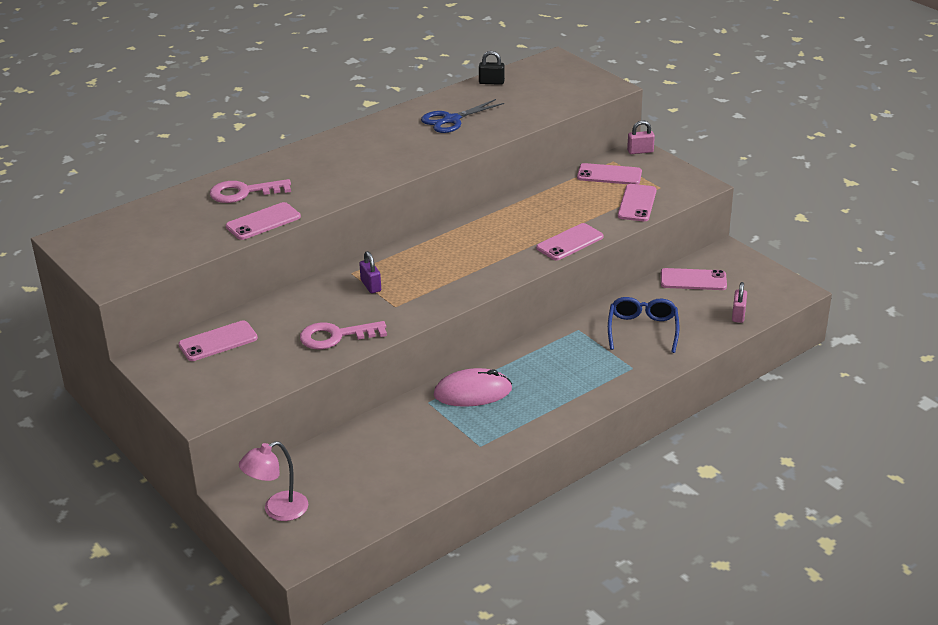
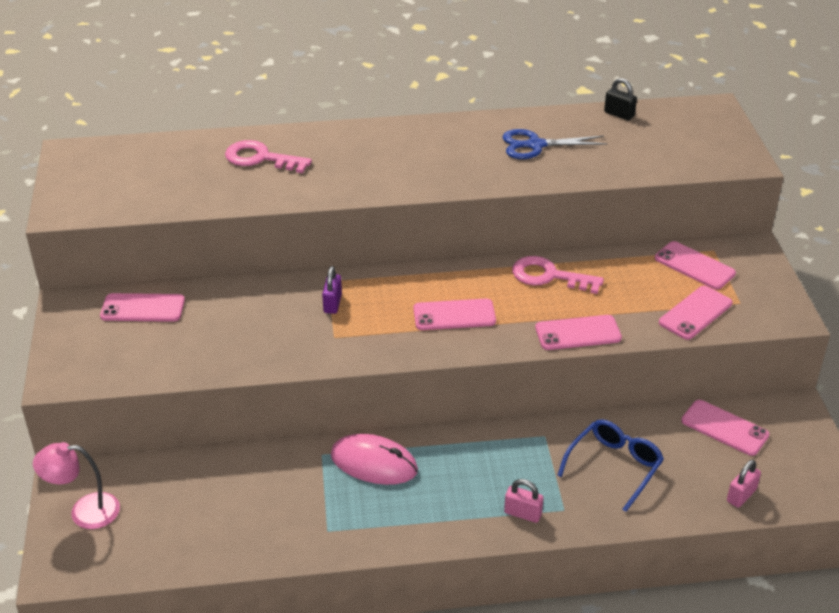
camera: 30 degrees right, 5 degrees up
pink phone [226,202,301,240] -> pink phone moved to [413,298,496,330]
pink key [300,321,387,349] -> pink key moved to [512,256,604,294]
pink padlock [627,120,655,154] -> pink padlock moved to [504,479,544,523]

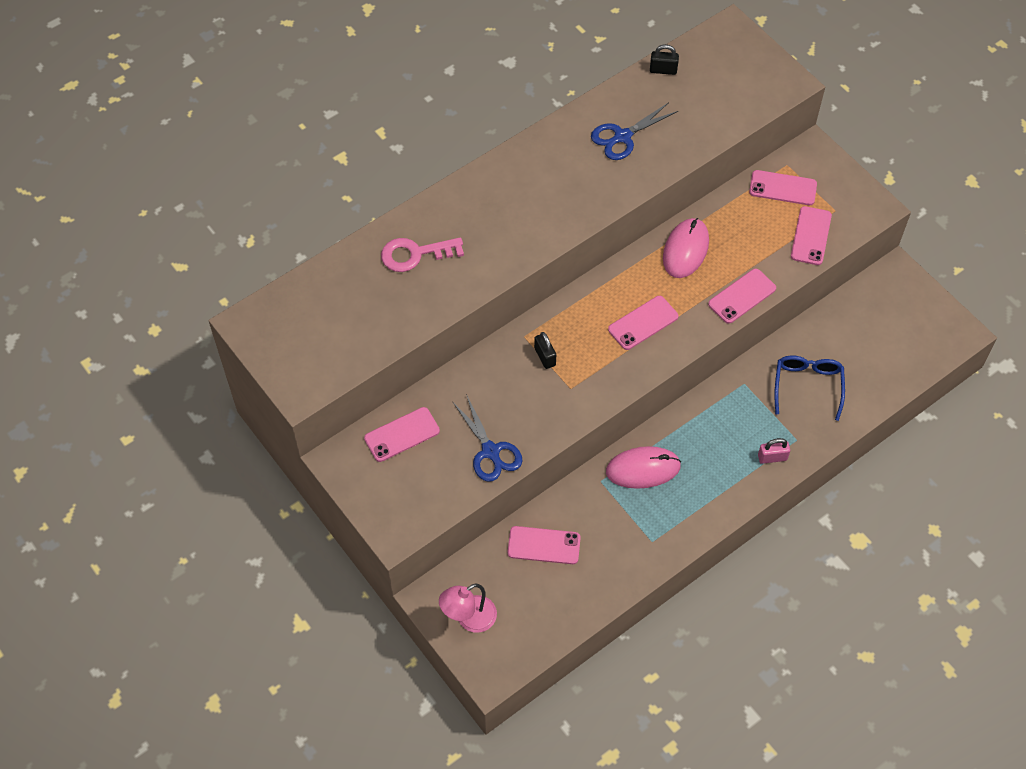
camera: 30 degrees left, 20 degrees up
purple padlock [322,266,342,314] -> black padlock [534,332,556,369]
pink key [512,256,604,294] -> pink mouse [663,218,709,278]
pink phone [681,400,769,456] -> pink phone moved to [508,526,581,564]
pink padlock [727,460,761,508] -> none
none -> blue scissors [452,394,522,482]

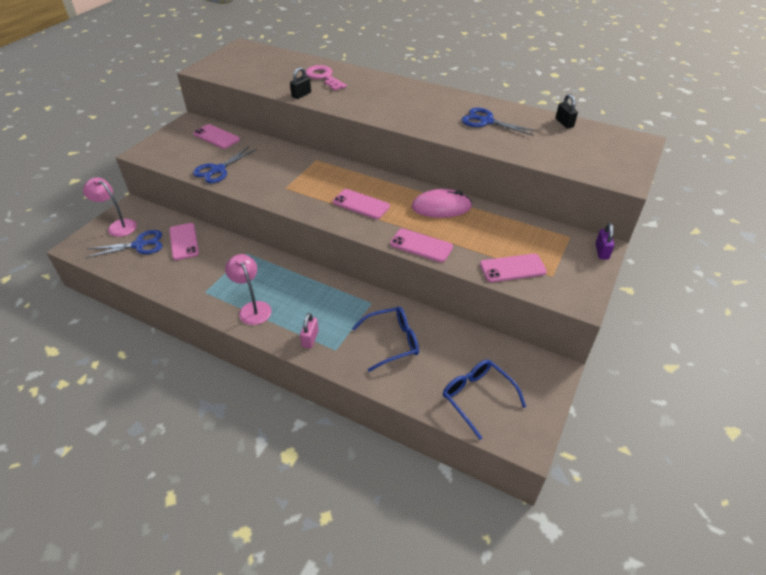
camera: 65 degrees right, 15 degrees down
black padlock [534,332,556,369] -> black padlock moved to [290,67,311,99]
pink mouse [606,446,681,489] -> none
pink phone [749,170,817,205] -> none
pink padlock [758,438,790,464] -> pink padlock turned 45 degrees clockwise [300,313,319,349]
none -> blue scissors [86,230,162,258]
none -> pink lamp [225,254,271,325]
none -> blue glasses [443,360,526,440]
none -> purple padlock [595,223,614,260]

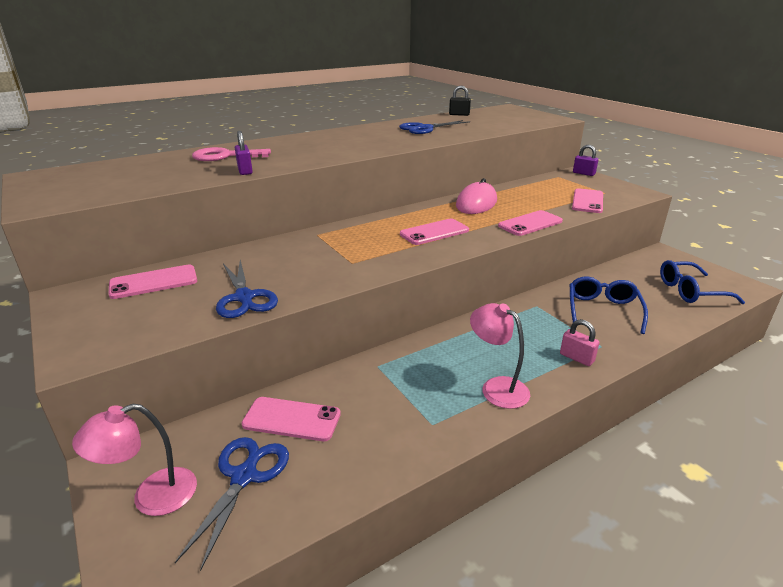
camera: 60 degrees left, 15 degrees down
pink lamp [225,254,271,325] -> pink lamp turned 45 degrees clockwise [470,303,530,409]
black padlock [290,67,311,99] -> purple padlock [235,131,253,175]

